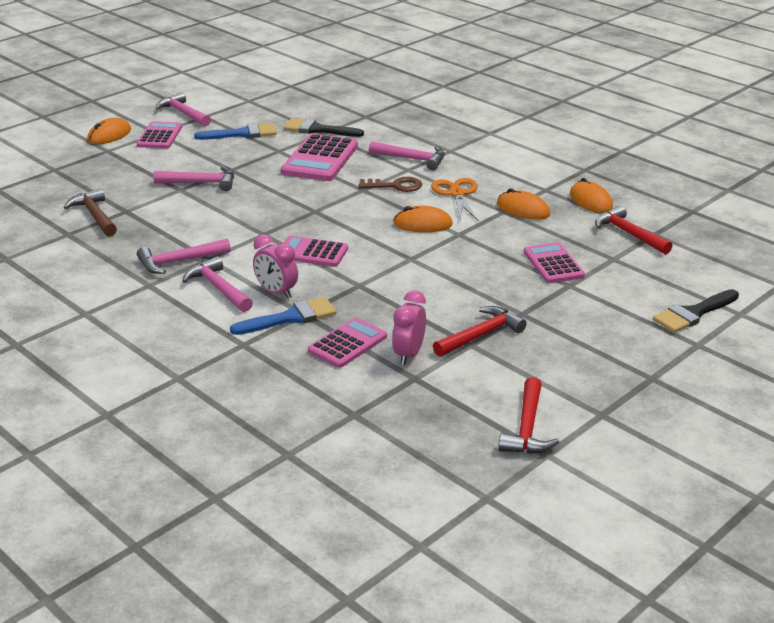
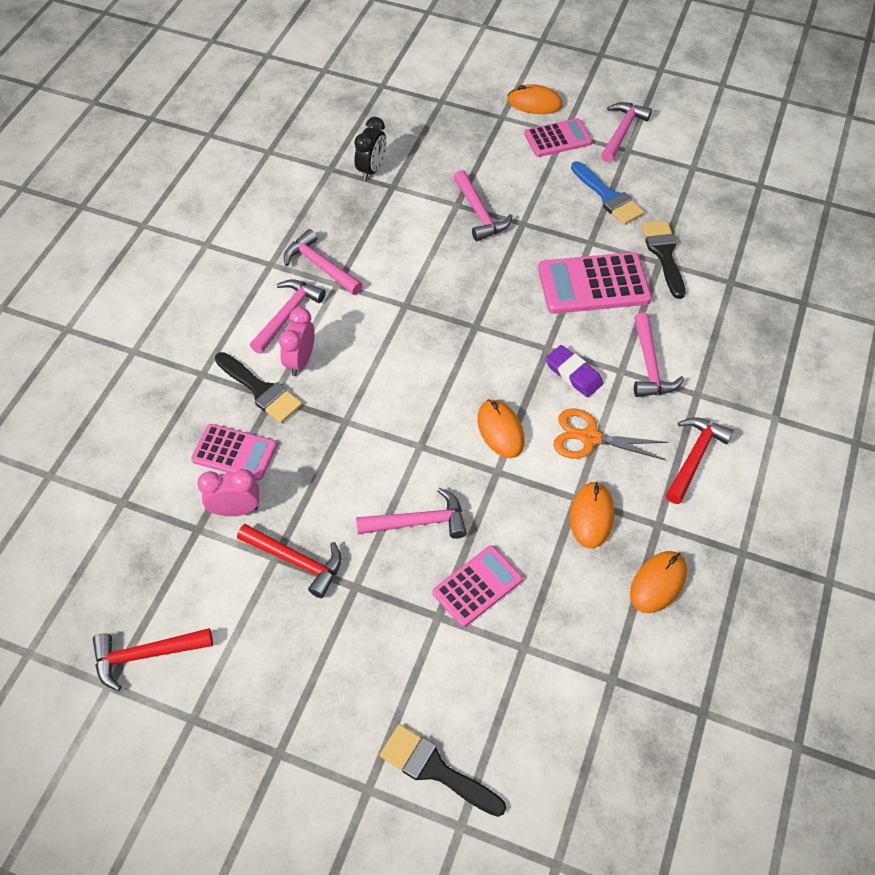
camera: 65 degrees right, 25 degrees up
brown hammer [63,188,117,236] -> black clock [354,117,386,181]
blue brush [230,297,336,335] -> black brush [215,352,302,423]
pink calculator [283,236,348,267] -> none
brown key [359,177,422,192] -> purple eraser [545,345,603,397]
orange scissors [431,178,479,222] -> orange scissors turned 135 degrees counterclockwise [553,408,668,460]
red hammer [595,205,673,255] -> red hammer moved to [666,417,734,504]
none -> pink hammer [356,488,467,539]

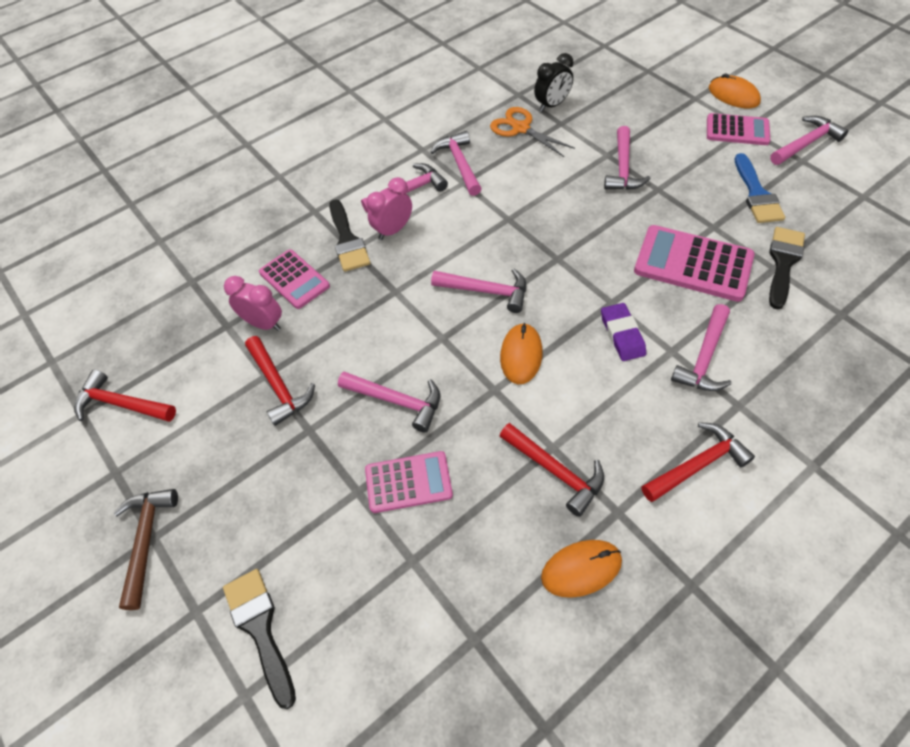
camera: 35 degrees right, 0 degrees up
orange scissors [553,408,668,460] -> orange scissors moved to [490,107,575,157]
orange mouse [570,482,614,548] -> red hammer [500,423,604,517]
none -> brown hammer [113,489,178,610]
none -> pink hammer [431,268,526,313]

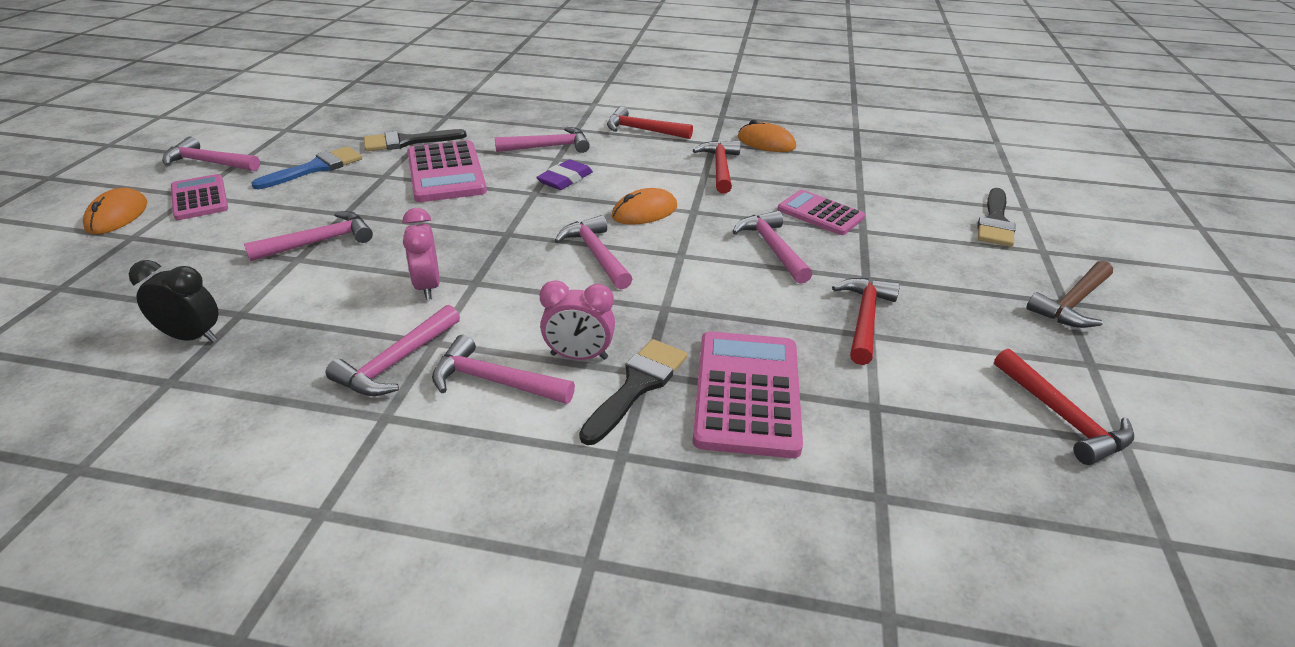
camera: 135 degrees left, 20 degrees down
pink clock [224,276,282,331] -> pink clock moved to [403,208,440,300]
pink calculator [259,249,330,309] -> pink calculator [693,331,803,458], size x1.55
orange scissors [490,107,575,157] -> none

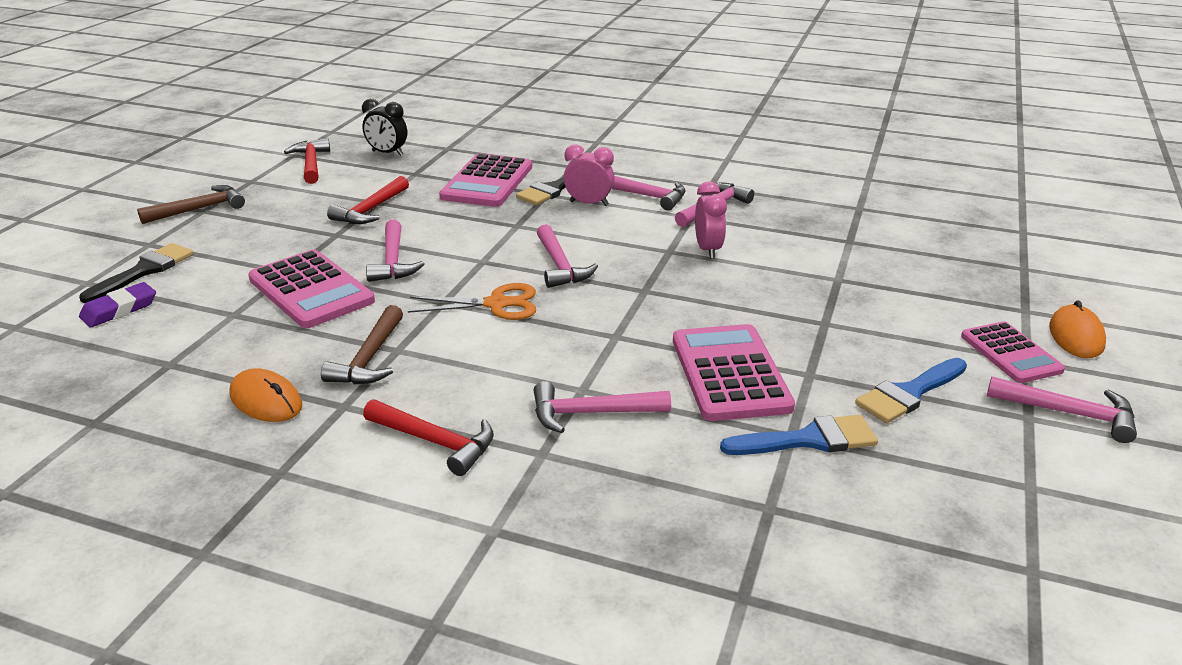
camera: 170 degrees left, 5 degrees down
black clock [129,260,219,343] -> black clock moved to [362,99,407,156]
pink hammer [244,211,373,261] -> none
black brush [364,129,467,151] -> blue brush [720,415,878,455]
purple eraser [536,159,593,190] -> purple eraser moved to [79,282,156,327]
orange mouse [611,188,677,225] -> orange scissors [408,283,536,320]
red hammer [693,140,741,194] -> brown hammer [321,305,403,385]
pink calculator [777,190,865,235] -> pink calculator [248,250,375,328], size x1.55

